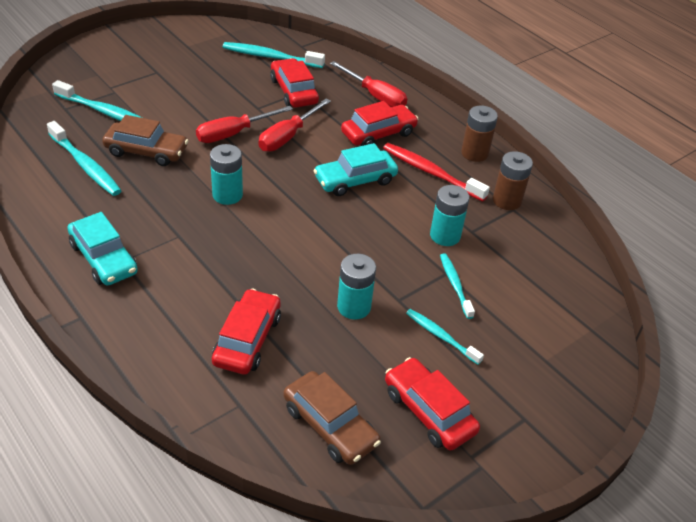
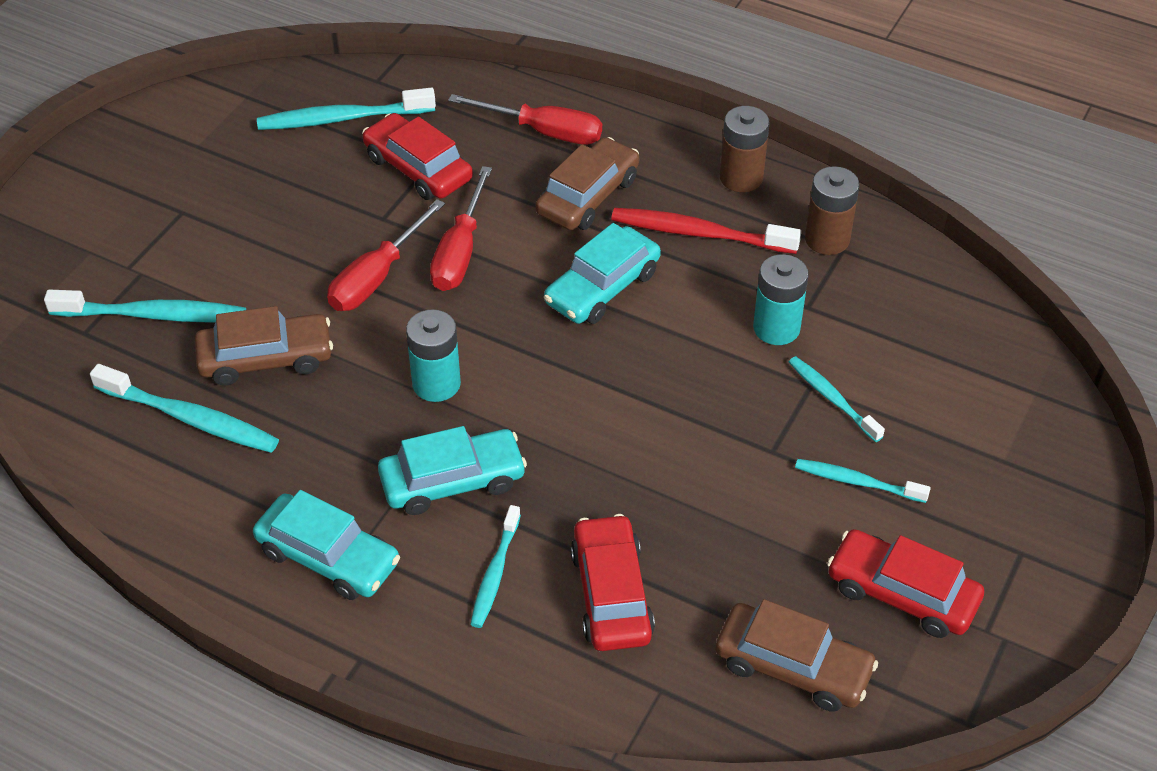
camera: 20 degrees left, 5 degrees up
turquoise battery [337,254,376,320] -> none
red car [341,101,418,146] -> brown car [535,137,639,230]
none -> turquoise car [378,426,527,515]
none -> turquoise toothbrush [470,505,521,628]

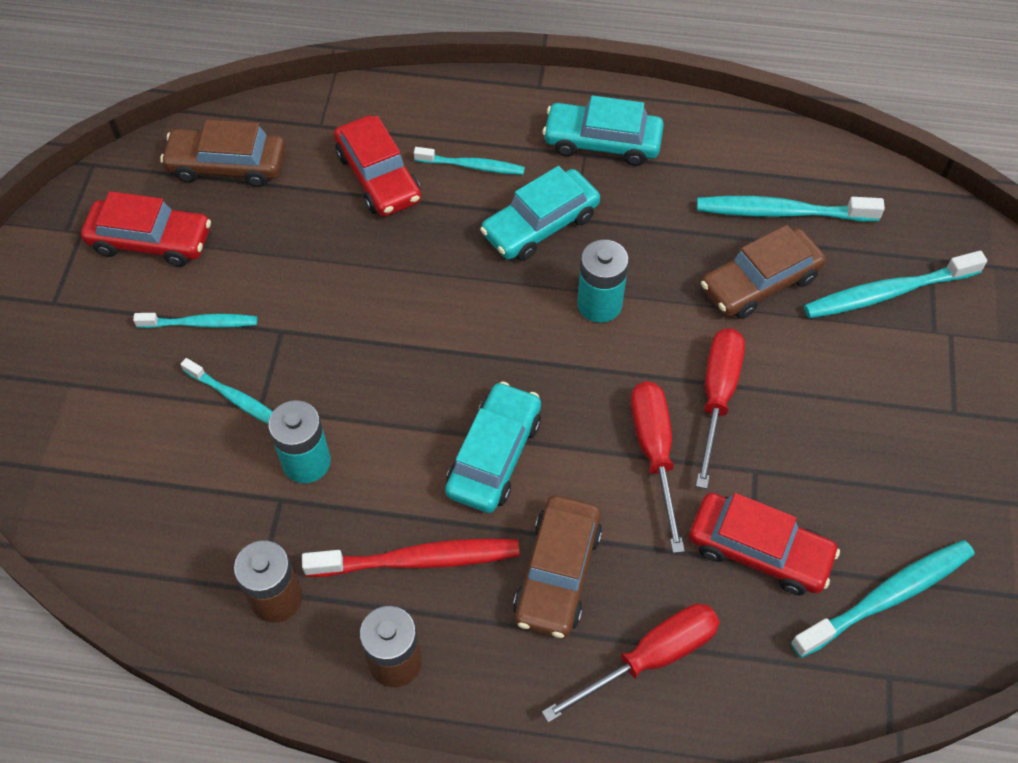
camera: 160 degrees right, 10 degrees up
red screwdriver [448,94,602,145] -> red screwdriver turned 150 degrees clockwise [542,604,720,723]
turquoise toothbrush [470,505,521,628] -> turquoise toothbrush turned 105 degrees clockwise [414,147,525,175]

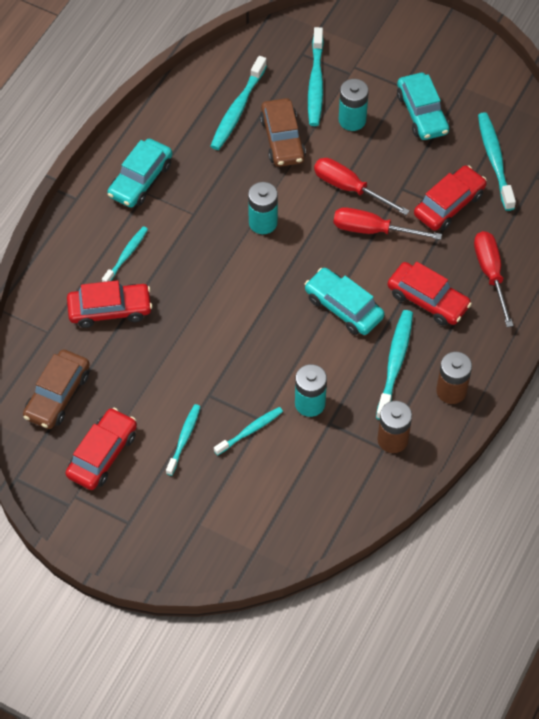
camera: 70 degrees left, 0 degrees up
red toothbrush [302,538,520,577] -> turquoise toothbrush [376,310,413,420]
turquoise car [480,166,600,261] -> turquoise car moved to [397,73,449,140]
brown car [513,495,602,638] -> red car [388,262,472,326]
none -> turquoise battery [339,79,369,131]

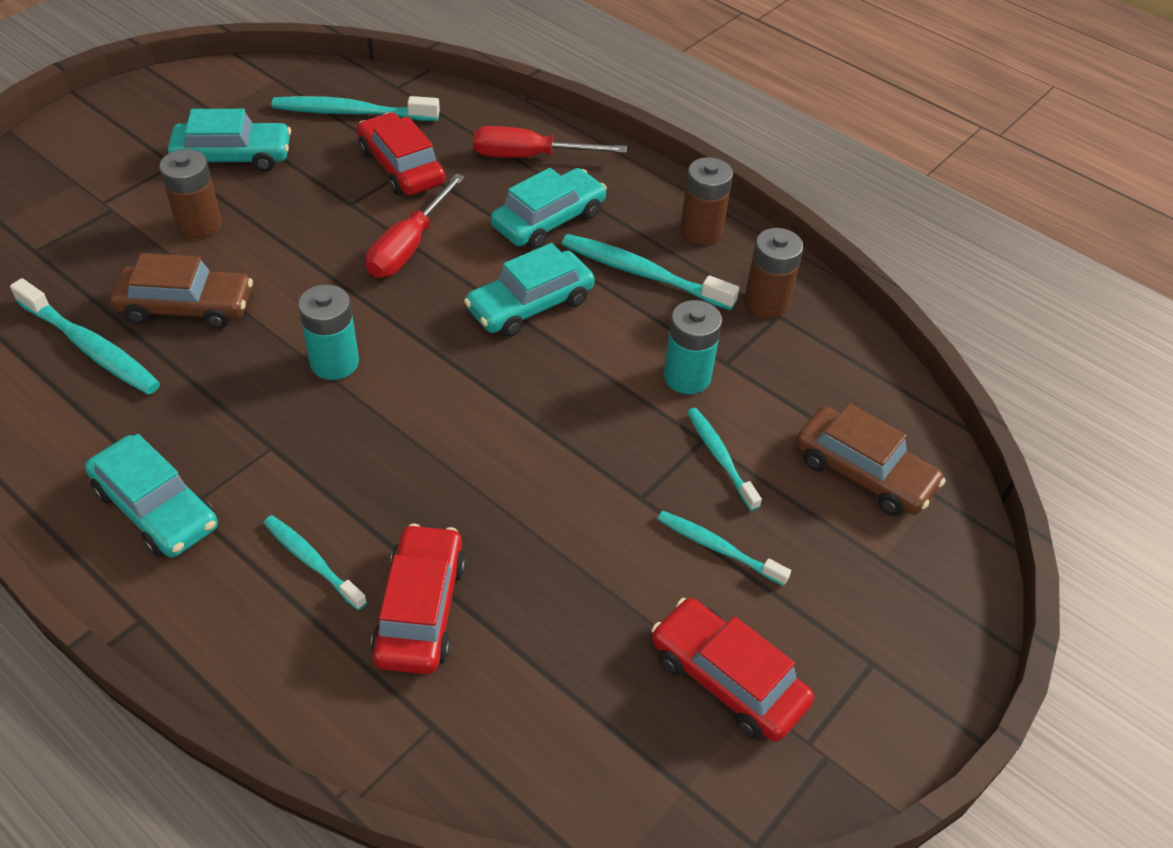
camera: 80 degrees left, 10 degrees down
brown car [23,350,90,429] -> brown car moved to [796,403,945,516]
turquoise toothbrush [308,27,324,126] -> none
red screwdriver [314,158,410,215] -> none
turquoise battery [339,79,369,131] -> brown battery [159,149,222,239]
red car [388,262,472,326] -> turquoise car [491,168,607,249]

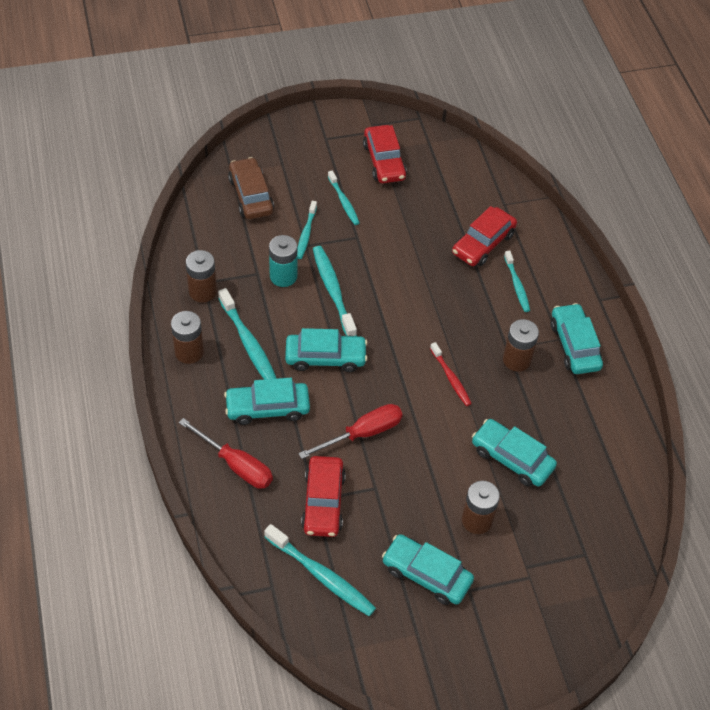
camera: 145 degrees left, 5 degrees up
turquoise toothbrush [10,278,160,395] -> turquoise toothbrush moved to [313,246,357,336]
brown car [110,253,253,329] -> turquoise car [472,419,557,487]
turquoise battery [298,284,359,380] -> red toothbrush [430,342,472,406]
none -> brown battery [503,319,539,372]

